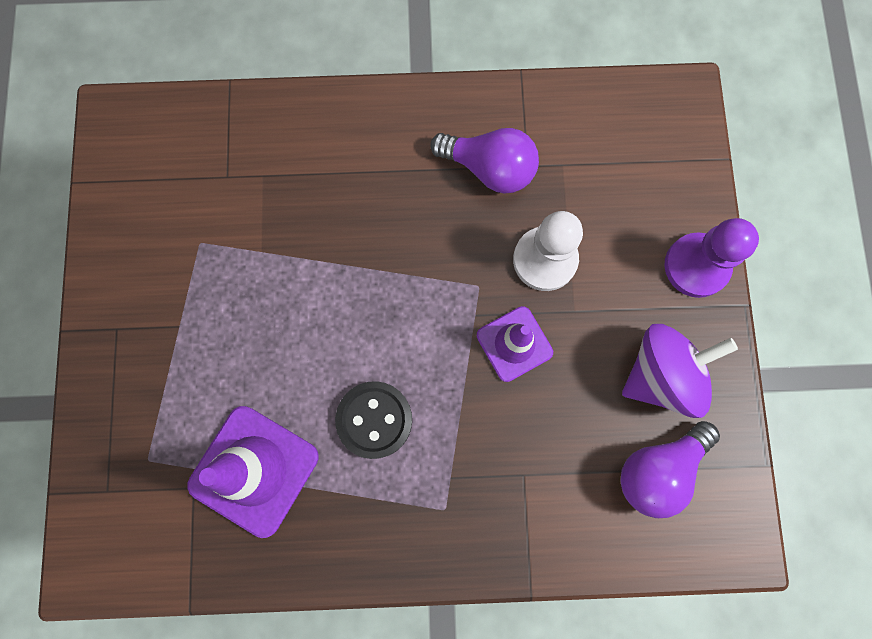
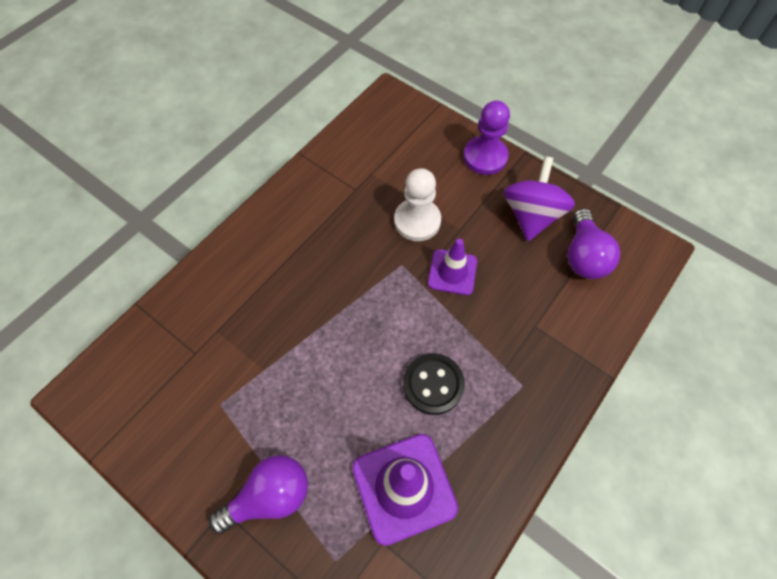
camera: 50 degrees left, 15 degrees down
purple light bulb [430,128,539,194] -> purple light bulb moved to [209,455,308,534]

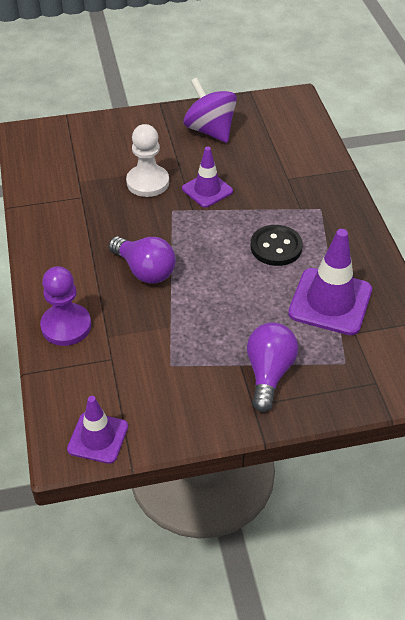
camera: 50 degrees left, 15 degrees down
purple pawn [463,101,510,175] -> purple pawn moved to [40,266,91,346]
purple light bulb [568,208,620,279] -> purple light bulb moved to [109,237,176,284]
none -> purple traffic cone [67,396,128,464]

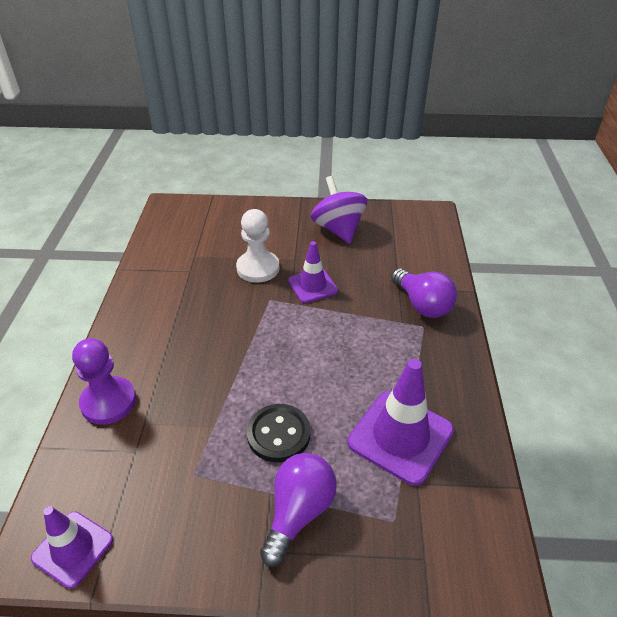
camera: 15 degrees right, 5 degrees down
purple light bulb [109,237,176,284] -> purple light bulb moved to [391,268,457,318]
black button [251,225,303,266] -> black button moved to [247,404,311,462]

